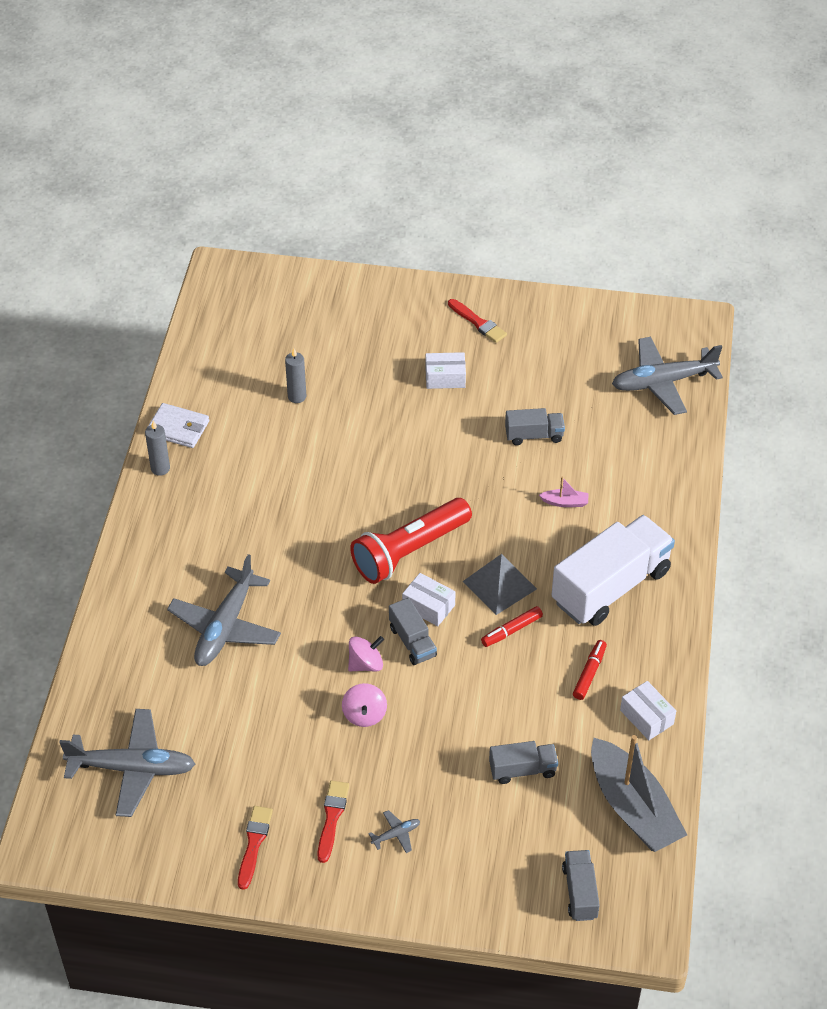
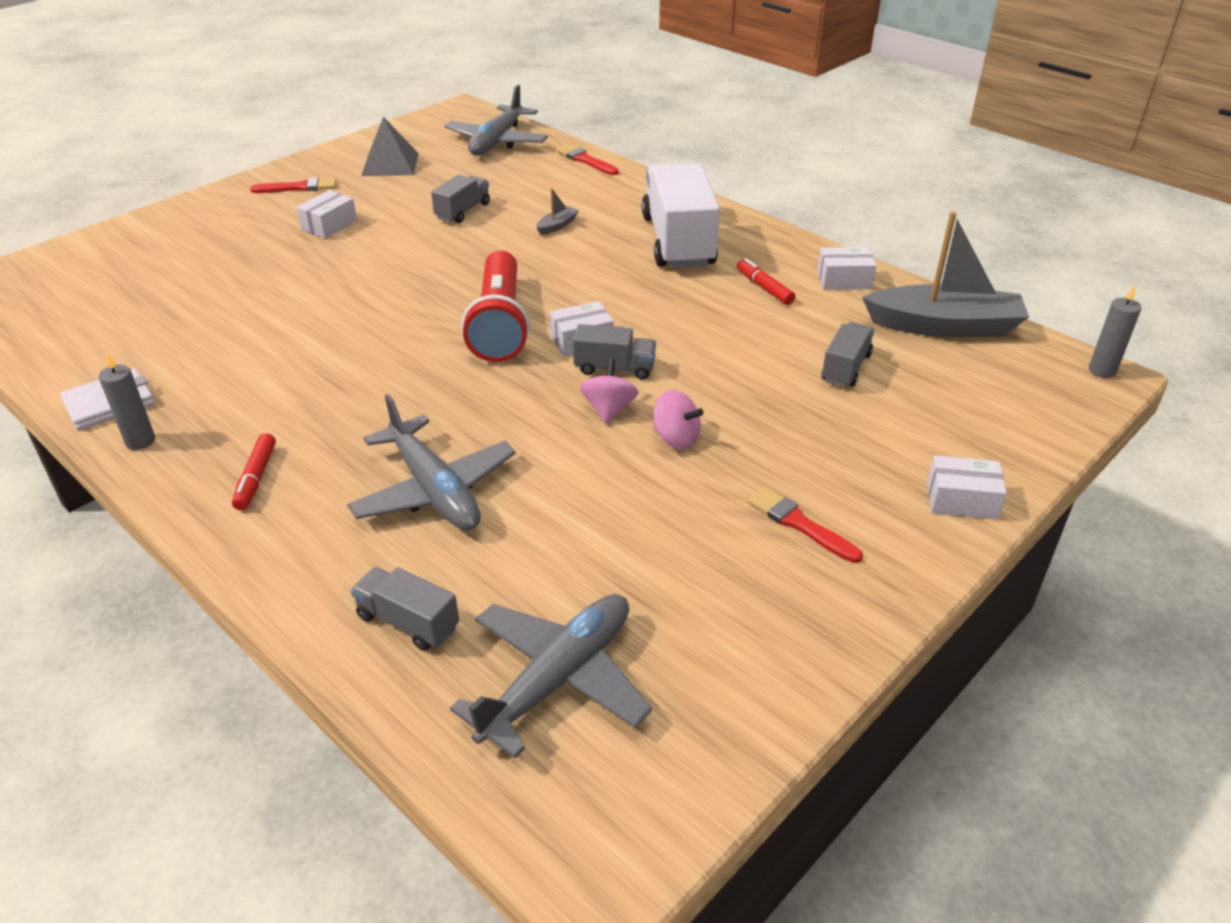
camera: 55 degrees left, 10 degrees down
red brush [238,806,273,890] -> red brush moved to [556,144,619,175]
grey candle [285,349,306,403] -> grey candle moved to [1089,285,1141,378]
grey plane [368,810,420,853] -> none
grey pyramid [463,554,537,615] -> grey pyramid moved to [361,117,419,176]
red marker [481,606,543,647] -> red marker moved to [232,433,276,510]
pink boat [539,477,589,507] -> grey boat [536,188,579,235]
grey truck [562,850,600,921] -> grey truck moved to [351,567,459,651]
none -> white box [927,455,1007,519]

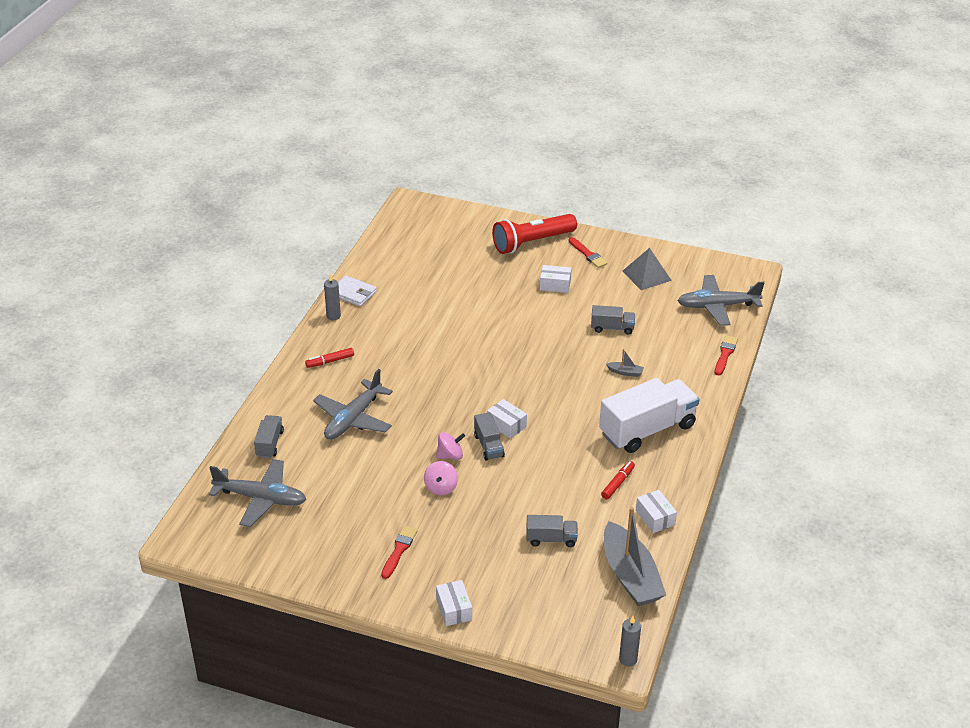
camera: 65 degrees right, 0 degrees up
red flashlight [461,251,530,362] -> red flashlight moved to [492,214,577,254]

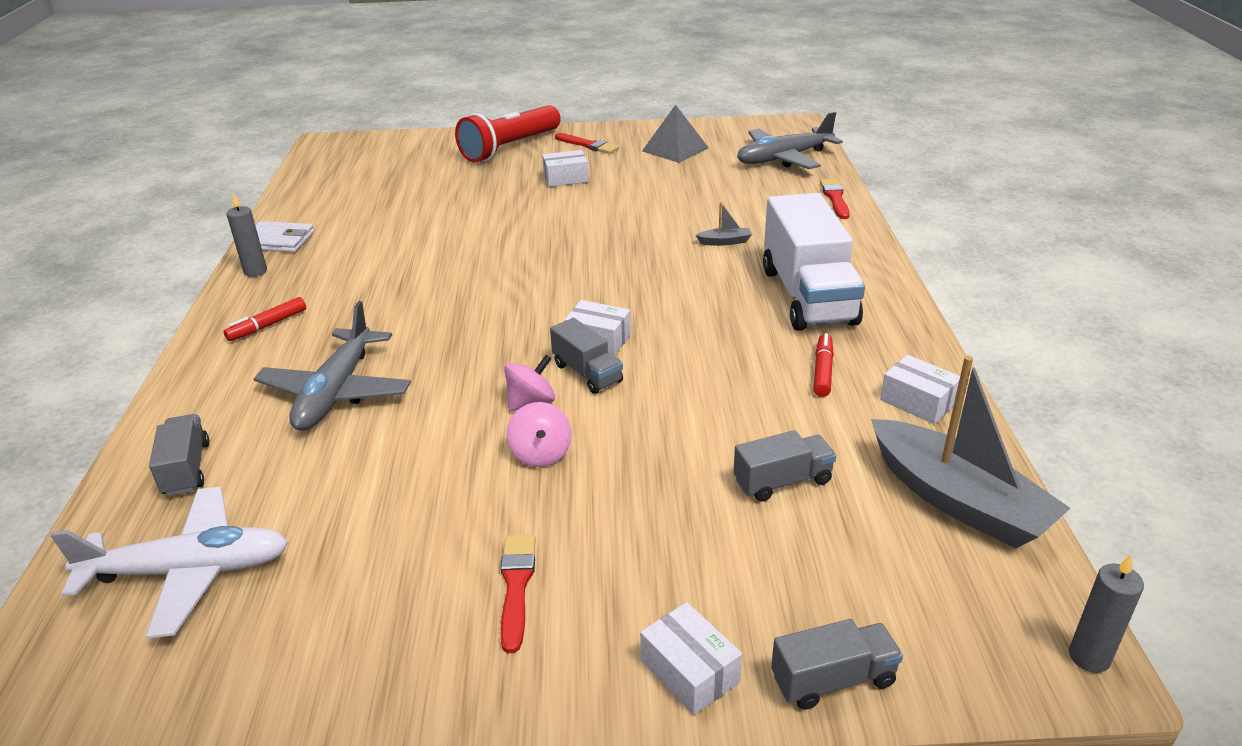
camera: 20 degrees left, 5 degrees down
grey plane [208,459,306,527] -> white plane [50,487,288,639]
grey truck [591,305,635,335] -> grey truck moved to [771,619,903,710]
white truck [599,378,699,453] -> white truck turned 135 degrees clockwise [763,193,865,331]

